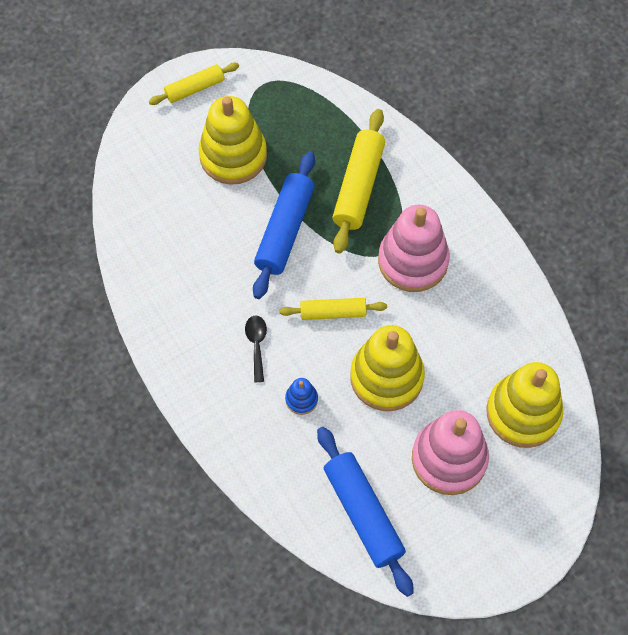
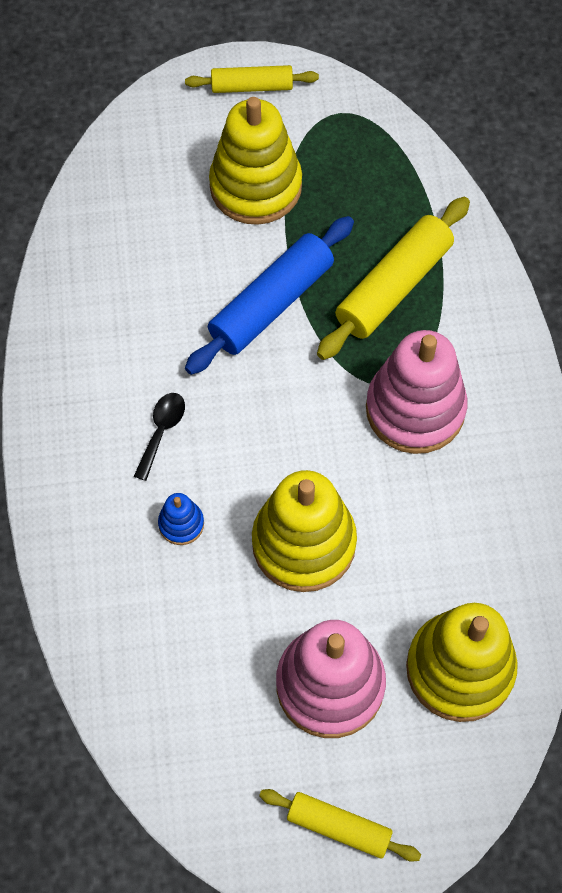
camera: 25 degrees right, 0 degrees up
yellow rolling pin [279,298,387,320] -> yellow rolling pin moved to [259,789,421,862]
blue rolling pin [317,427,414,597] -> none

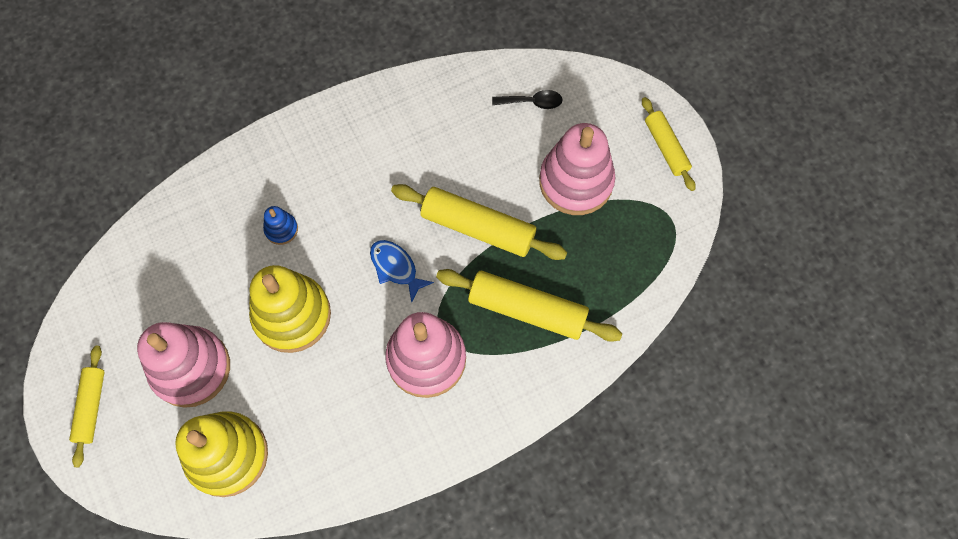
camera: 70 degrees right, 5 degrees up
black spoon [134,393,185,481] -> black spoon moved to [492,90,563,109]
blue rolling pin [185,216,354,375] -> yellow rolling pin [391,184,567,260]
yellow stacking toy [209,97,302,225] -> pink stacking toy [539,123,615,215]
none -> blue fish [370,240,434,303]

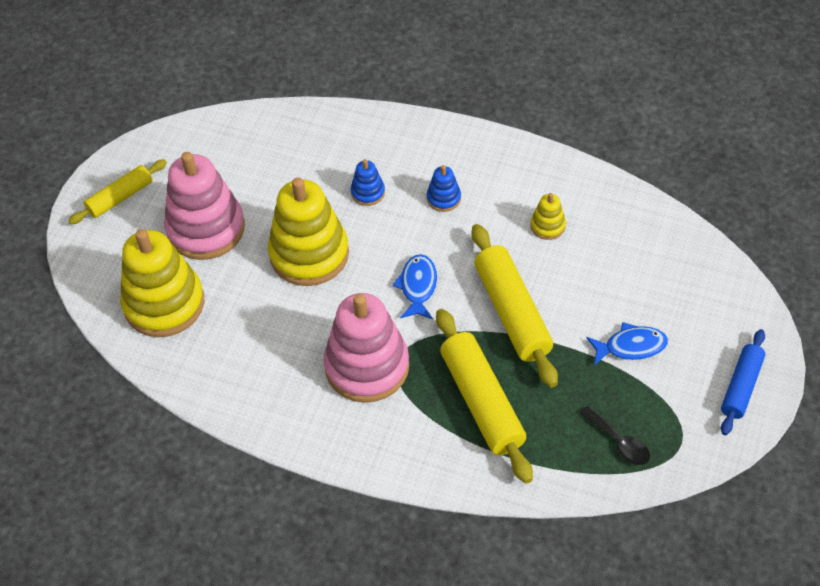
camera: 50 degrees right, 15 degrees down
black spoon [492,90,563,109] -> black spoon moved to [580,406,650,465]
pink stacking toy [539,123,615,215] -> blue fish [586,322,668,365]
yellow rolling pin [642,97,696,191] -> blue rolling pin [721,329,765,435]
none -> blue stacking toy [427,165,461,212]
none -> yellow stacking toy [531,193,566,240]

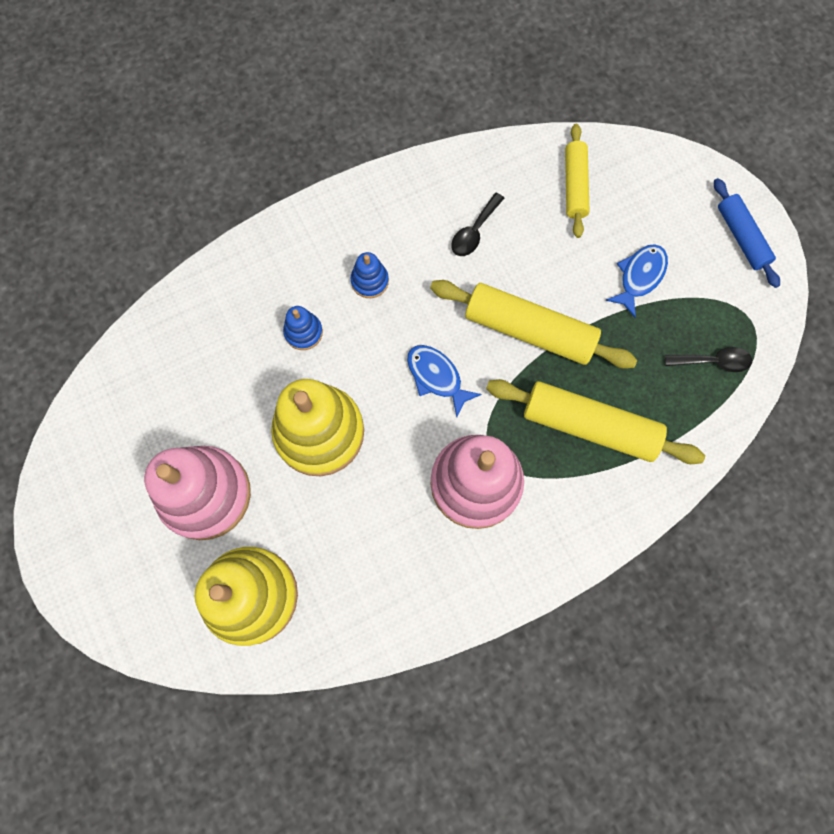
camera: 50 degrees left, 20 degrees up
yellow rolling pin [68,159,167,224] -> yellow rolling pin moved to [565,124,590,238]
yellow stacking toy [531,193,566,240] -> black spoon [451,193,504,256]

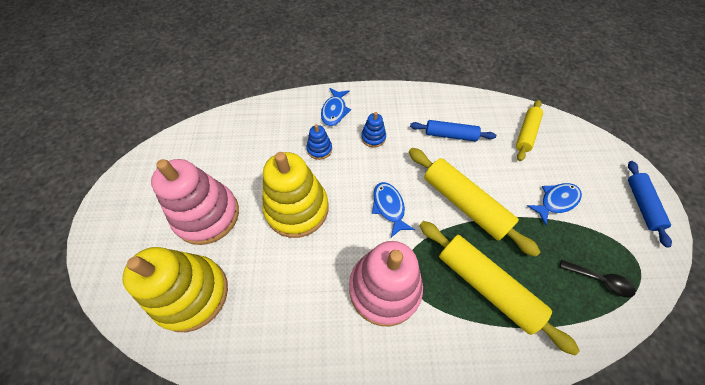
camera: 25 degrees right, 15 degrees down
black spoon [451,193,504,256] -> blue rolling pin [410,120,496,141]
none -> blue fish [321,88,351,126]

